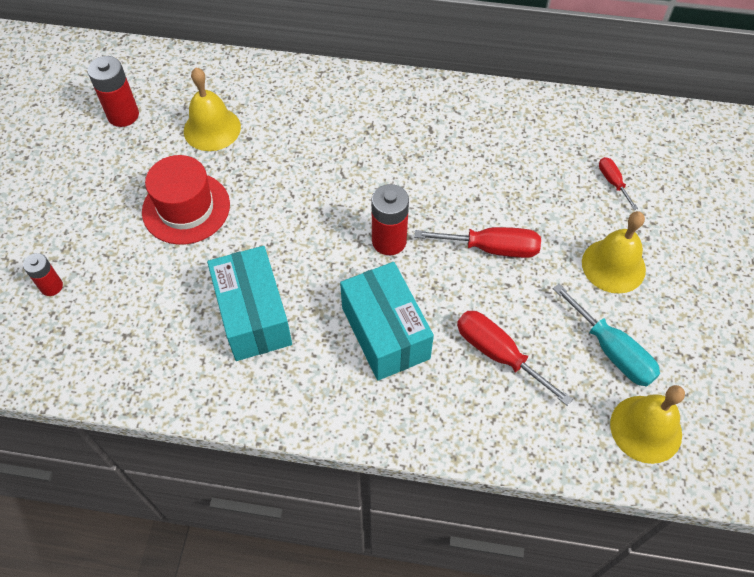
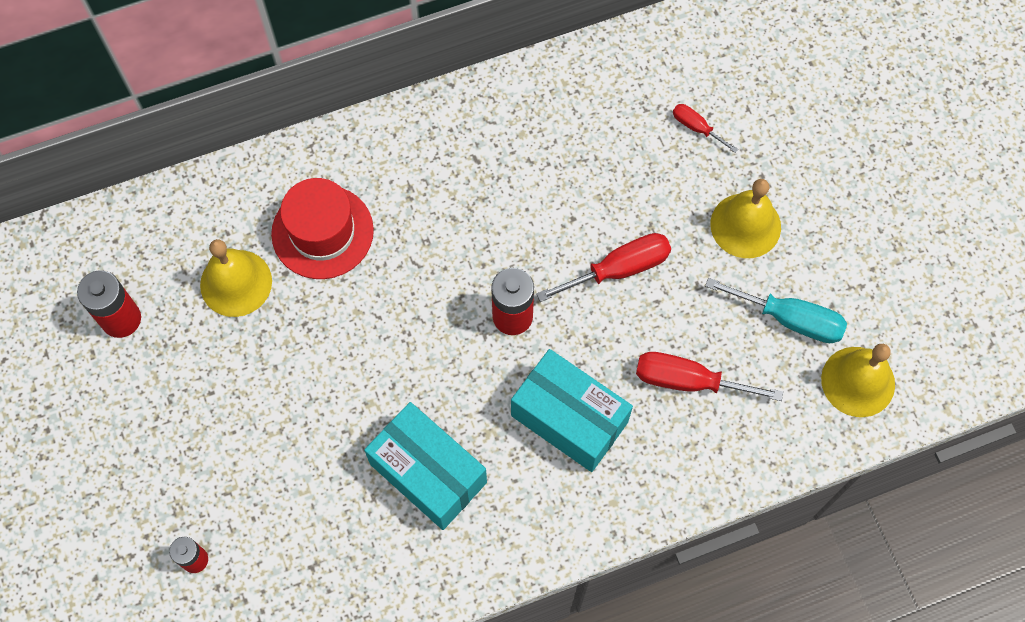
camera: 30 degrees left, 10 degrees up
red hat [142,155,230,245] -> red hat moved to [271,178,374,279]

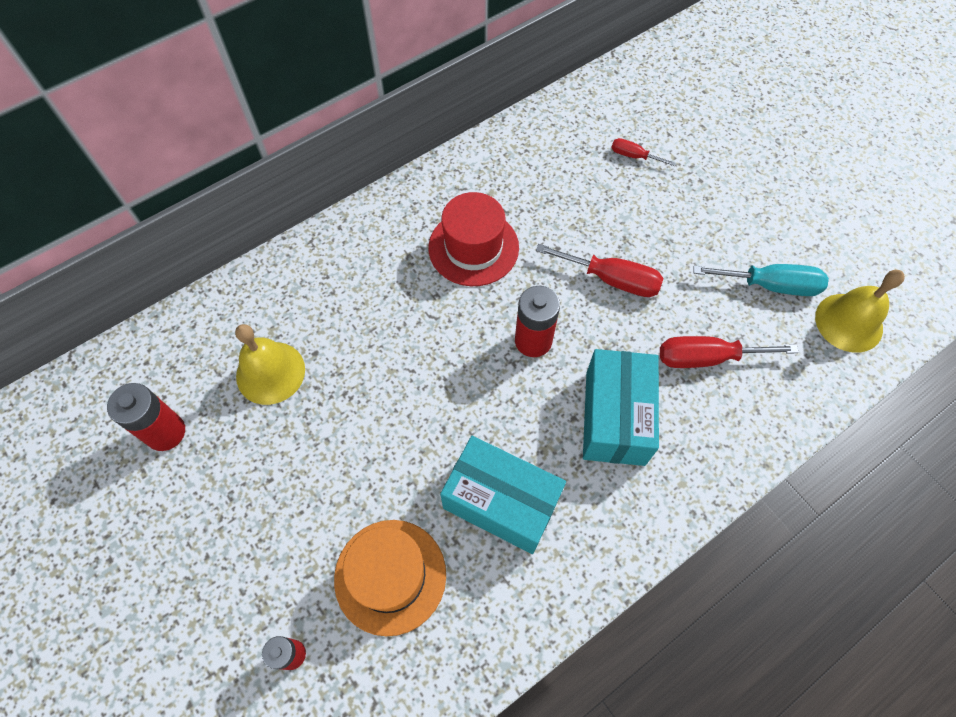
camera: 15 degrees left, 5 degrees down
red hat [271,178,374,279] -> red hat moved to [429,192,519,286]
turquoise box [511,349,633,472] -> turquoise box turned 75 degrees clockwise [583,349,659,466]
red screwdriver [536,233,671,302] -> red screwdriver turned 60 degrees clockwise [536,244,663,297]
yellow bell [710,179,781,258] -> none
none -> orange hat [334,520,446,636]

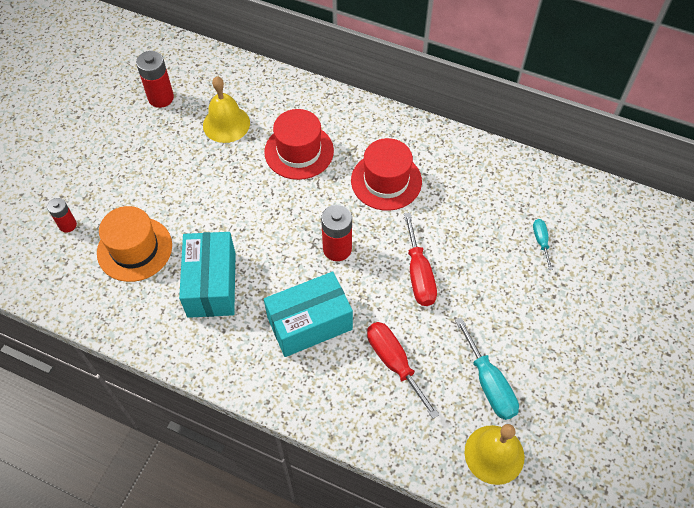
camera: 60 degrees right, 5 degrees down
red screwdriver [611,138,676,166] -> turquoise screwdriver [533,219,553,270]
none -> red hat [264,109,334,180]

